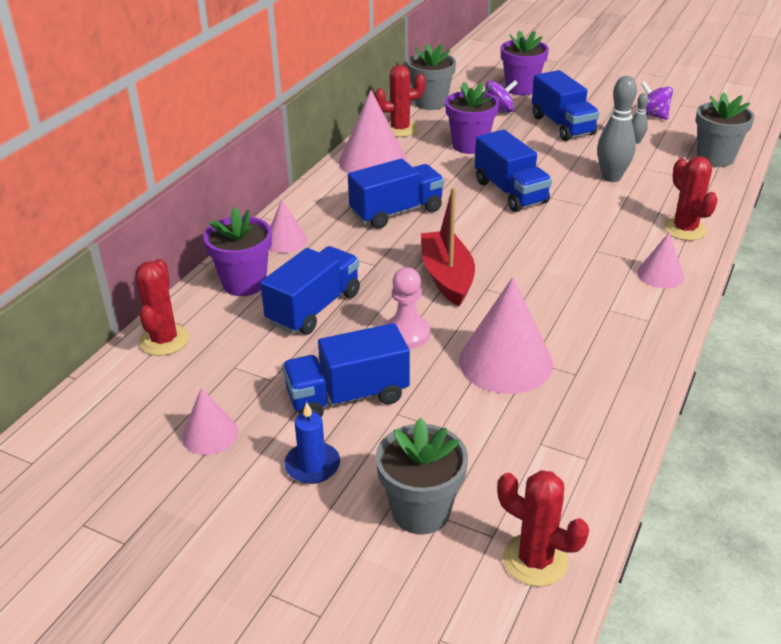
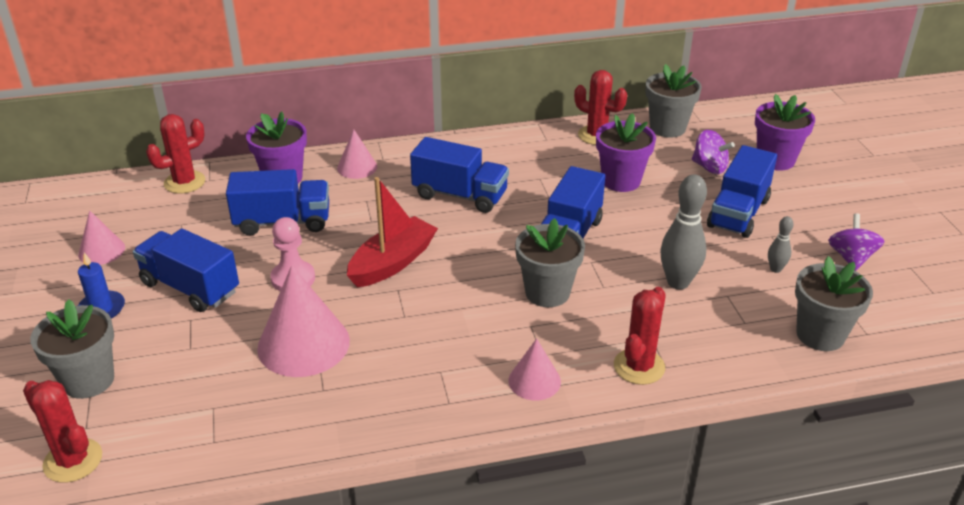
camera: 50 degrees right, 0 degrees up
pink cone [339,90,407,173] -> none
red cactus [497,470,589,587] -> red cactus turned 45 degrees counterclockwise [23,380,102,483]
none -> grey flower pot [515,218,585,307]

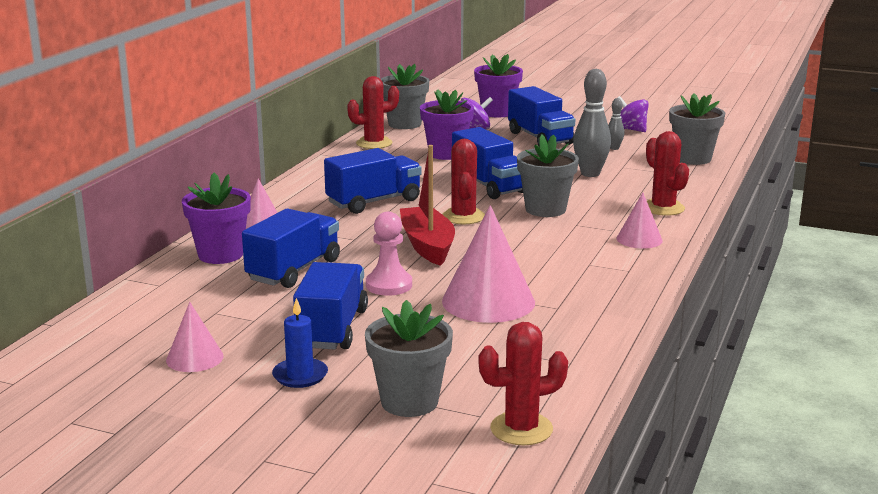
camera: 55 degrees left, 15 degrees down
blue truck [133,229,239,312] -> blue truck turned 120 degrees clockwise [293,262,368,350]
red cactus [146,114,205,193] -> red cactus moved to [442,139,485,224]

